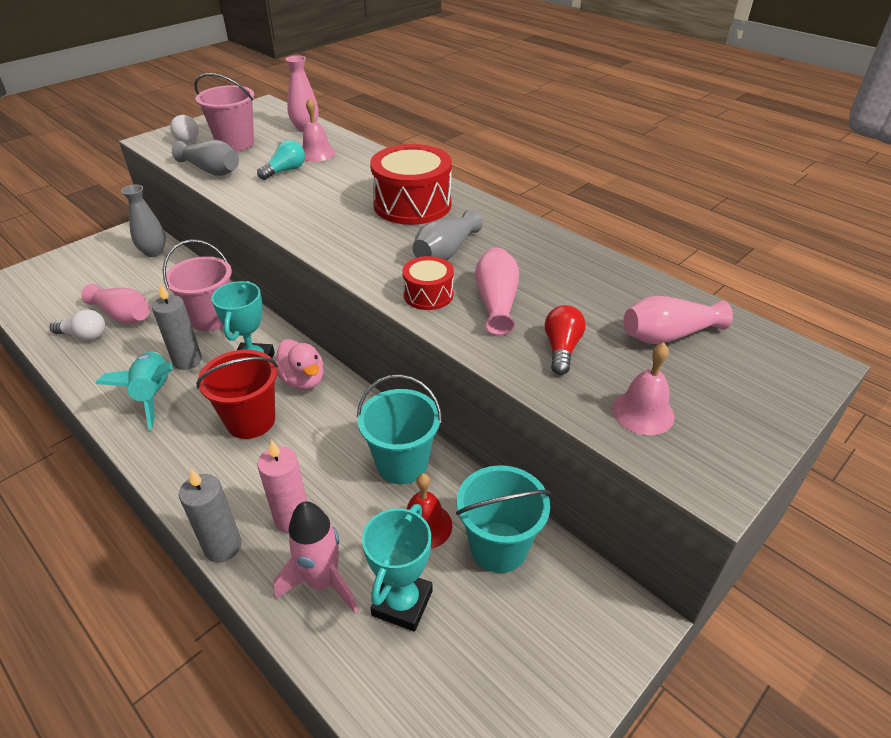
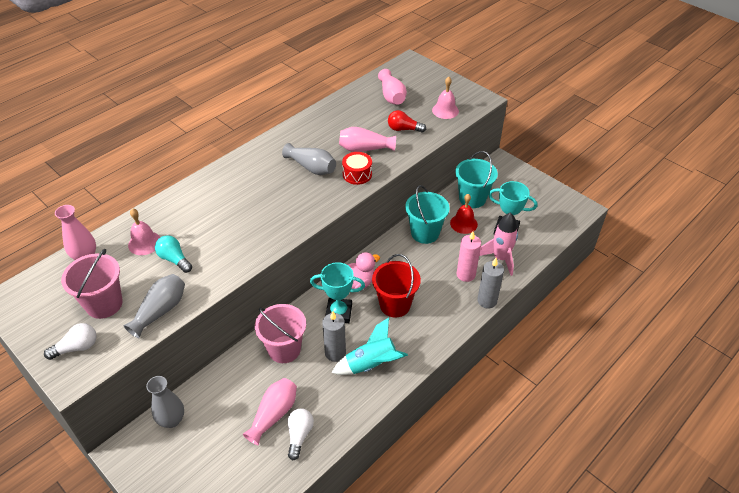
camera: 90 degrees left, 5 degrees up
red drum [370,144,452,225] -> none

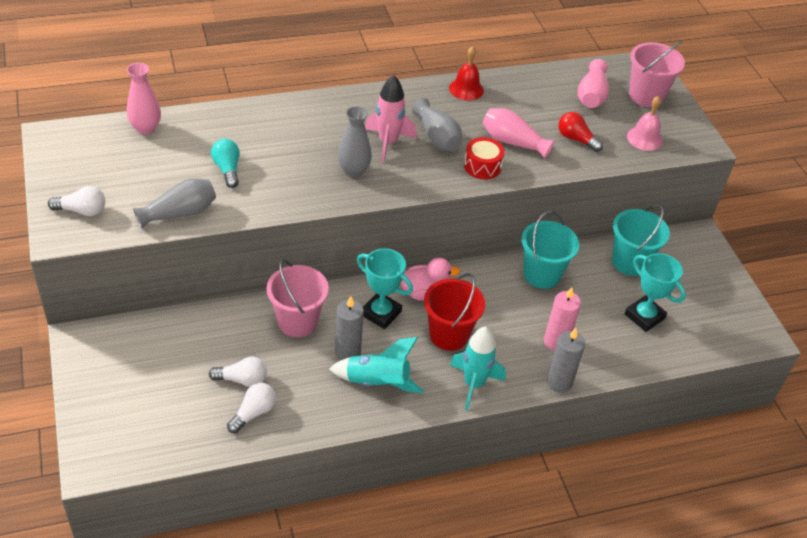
camera: 25 degrees right, 0 degrees up
pink bucket [61,249,123,319] -> pink bucket moved to [629,40,685,107]
pink bell [128,208,160,255] -> none
grey vase [146,376,184,428] -> grey vase moved to [338,106,372,177]
pink vase [243,378,297,445] -> white light bulb [209,357,267,387]
red bell [450,194,478,234] -> red bell moved to [449,46,484,101]
pink rocket [479,212,518,276] -> pink rocket moved to [365,75,417,163]
none -> turquoise rocket [450,327,506,411]

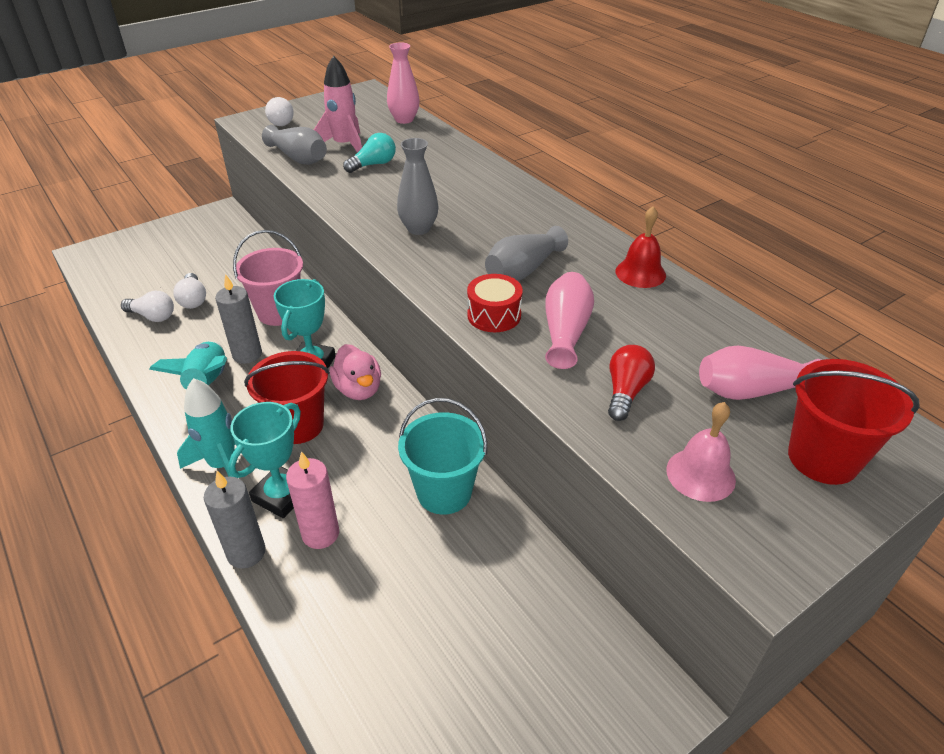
camera: 75 degrees right, 5 degrees down
pink rocket [365,75,417,163] -> pink rocket moved to [314,55,362,153]
turquoise bucket [612,205,670,276] -> none
turquoise trophy [625,253,686,332] -> turquoise trophy moved to [228,402,301,518]
pink bucket [629,40,685,107] -> red bucket [788,359,919,485]

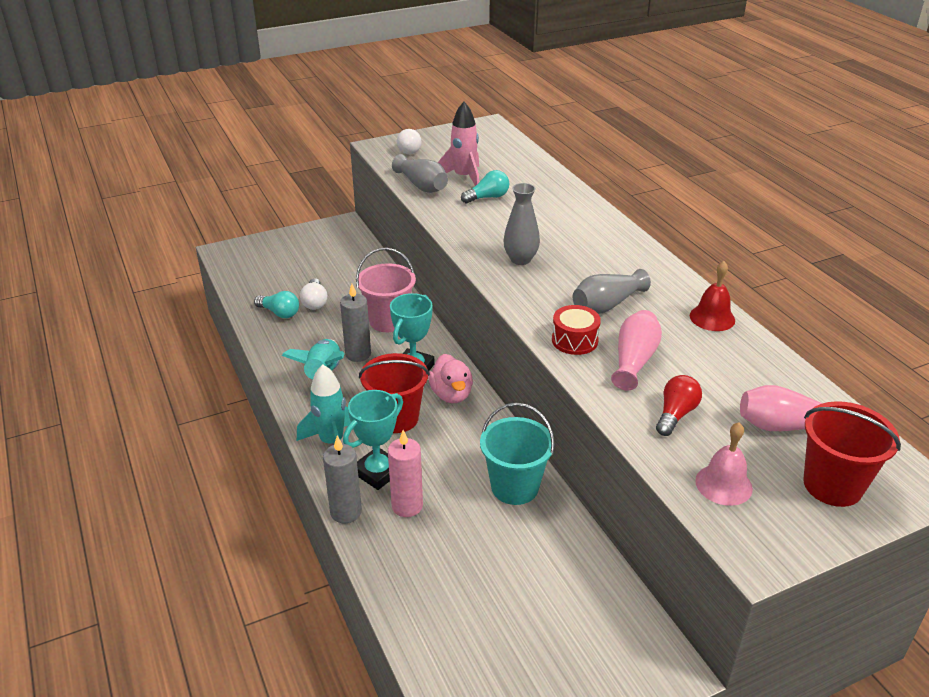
camera: 10 degrees right, 5 degrees down
white light bulb [121,291,174,322] -> turquoise light bulb [254,291,299,318]
pink vase [387,42,420,124] -> none

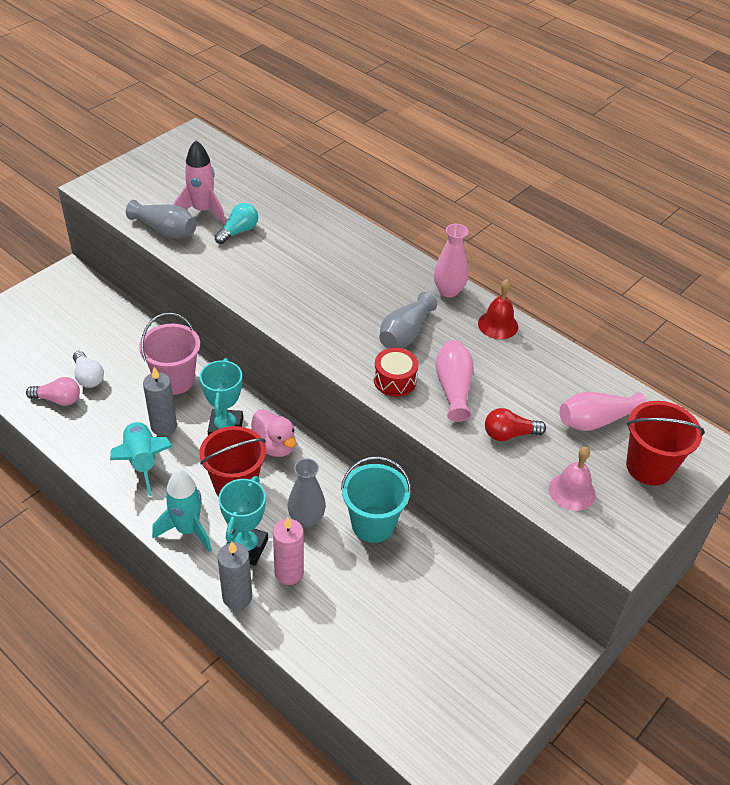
camera: 25 degrees left, 10 degrees up
turquoise light bulb [254,291,299,318] -> pink light bulb [26,377,80,406]
white light bulb [397,129,422,154] -> none
grey vase [503,183,540,265] -> grey vase moved to [288,458,326,528]
red light bulb [656,375,702,436] -> red light bulb turned 105 degrees counterclockwise [485,408,546,441]
none -> pink vase [434,224,468,297]

